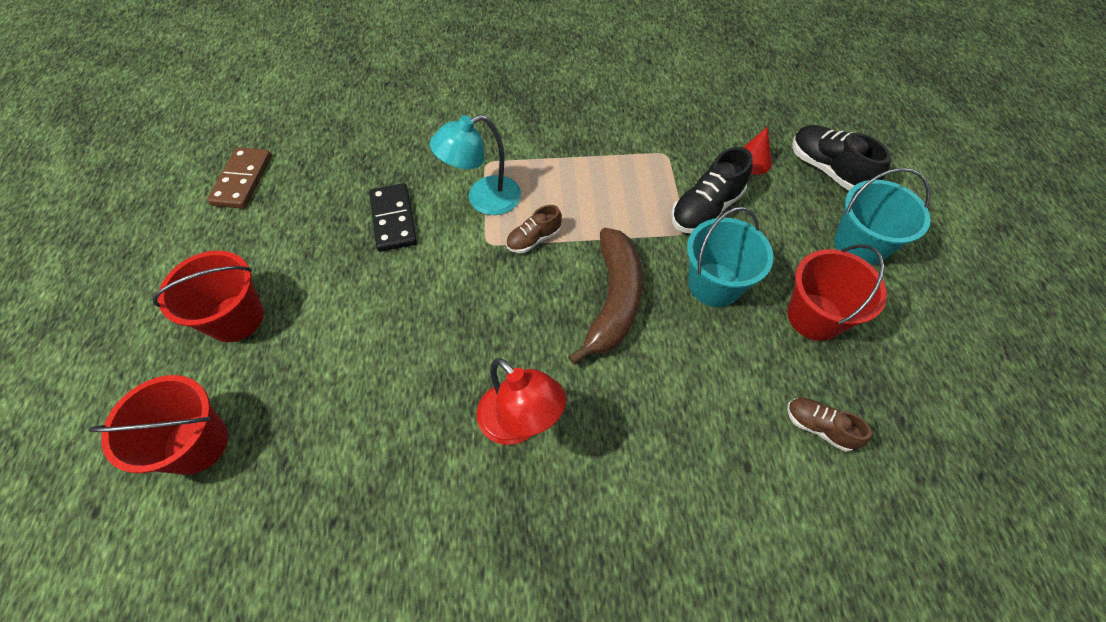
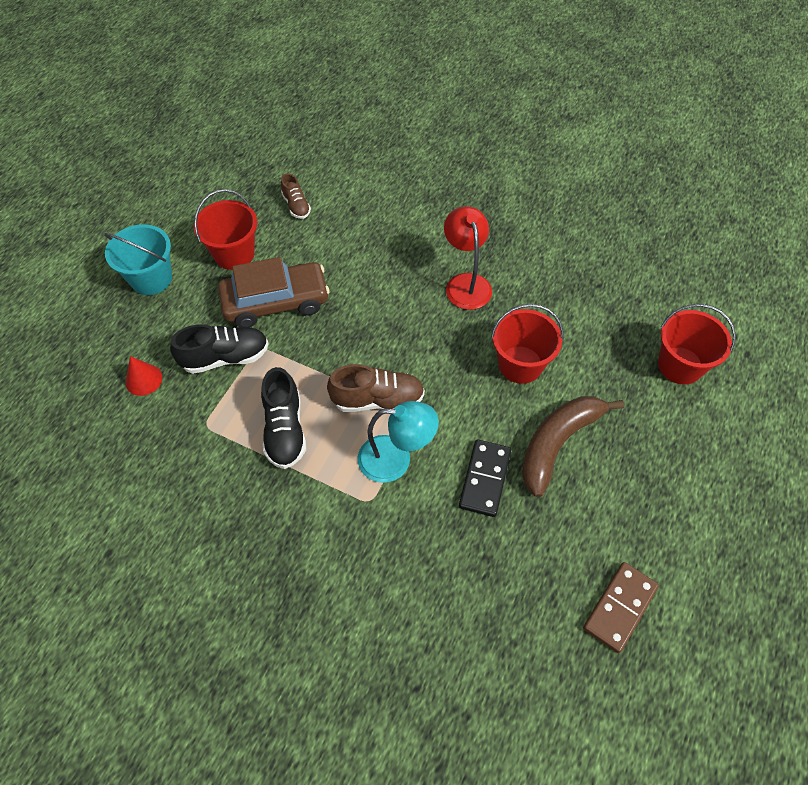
camera: 150 degrees left, 0 degrees up
red bucket [152,251,264,342] -> red bucket moved to [491,304,563,384]
brown shoe [506,205,562,253] -> brown shoe [327,364,425,412], size x1.66
brown banana [568,228,643,365] -> brown banana moved to [522,396,624,497]
turquoise bucket [687,207,773,307] -> brown car [218,257,330,327]
black shoe [792,125,892,191] -> black shoe moved to [261,367,306,469]

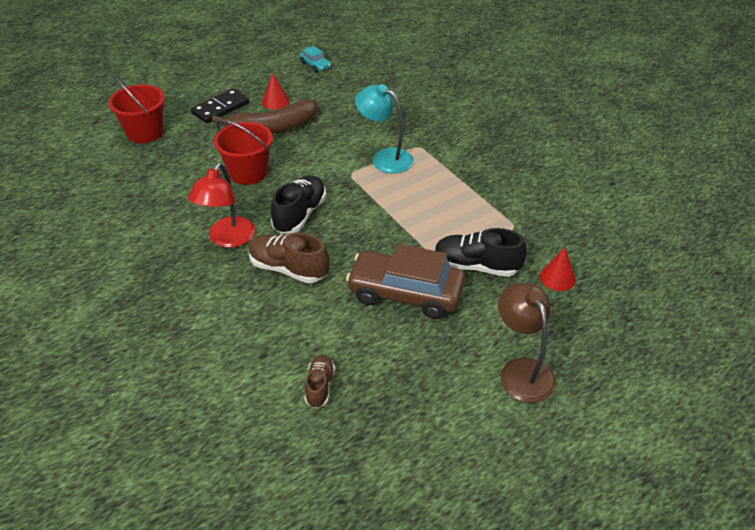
camera: 150 degrees left, 15 degrees down
turquoise bucket [104,224,172,295] -> brown lamp [498,283,556,403]
red bucket [193,189,257,270] -> none
black shoe [261,367,306,469] -> black shoe moved to [271,175,326,234]
brown shoe [327,364,425,412] -> brown shoe moved to [248,233,330,283]
black domino [459,439,511,517] -> black domino moved to [191,88,249,124]
brown domino [583,562,659,653] -> turquoise car [300,46,331,73]
none -> red cone [262,73,290,110]

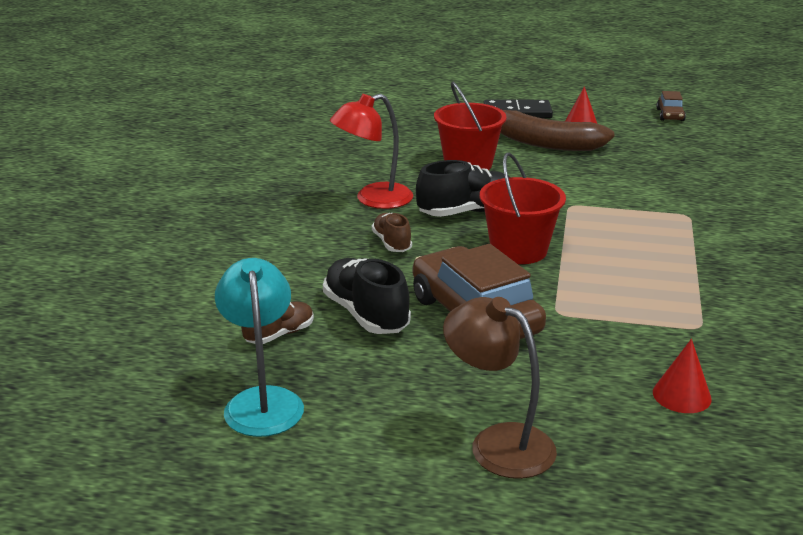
camera: 45 degrees right, 15 degrees down
red bucket [108,76,165,143] -> red bucket moved to [480,153,566,264]
brown shoe [248,233,330,283] -> brown shoe [372,213,412,252], size x0.60
turquoise car [300,46,331,73] -> brown car [656,91,686,121]
turquoise lamp [355,84,414,174] -> turquoise lamp moved to [215,258,304,437]
black shoe [434,228,527,277] -> black shoe moved to [323,258,411,334]
brown lamp [498,283,556,403] -> brown lamp turned 75 degrees counterclockwise [443,297,557,479]

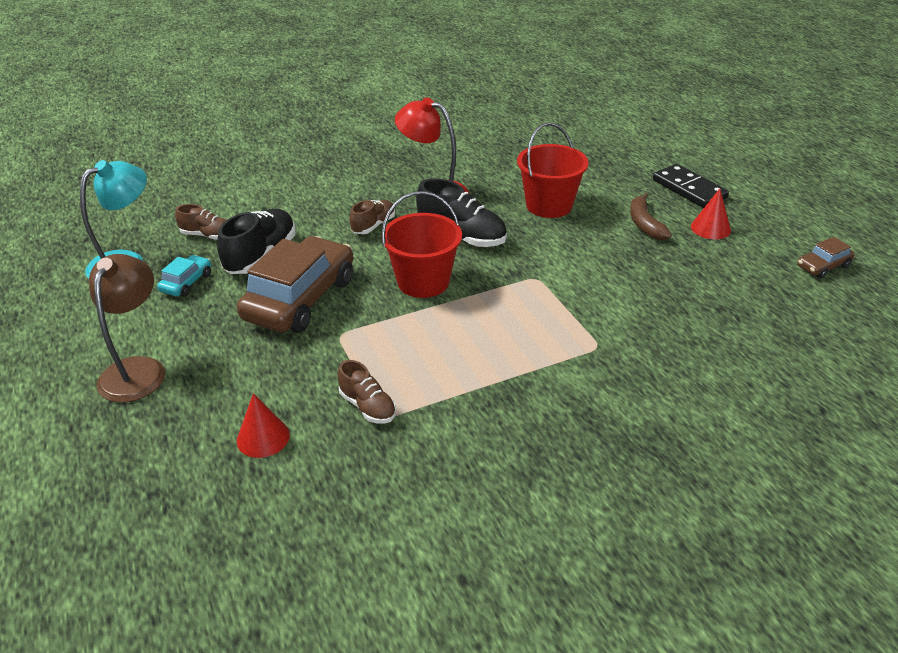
camera: 55 degrees right, 10 degrees up
brown banana [500,110,615,151] -> brown banana [630,192,672,240], size x0.57
none -> turquoise car [157,255,211,297]
none -> brown shoe [338,360,396,424]

